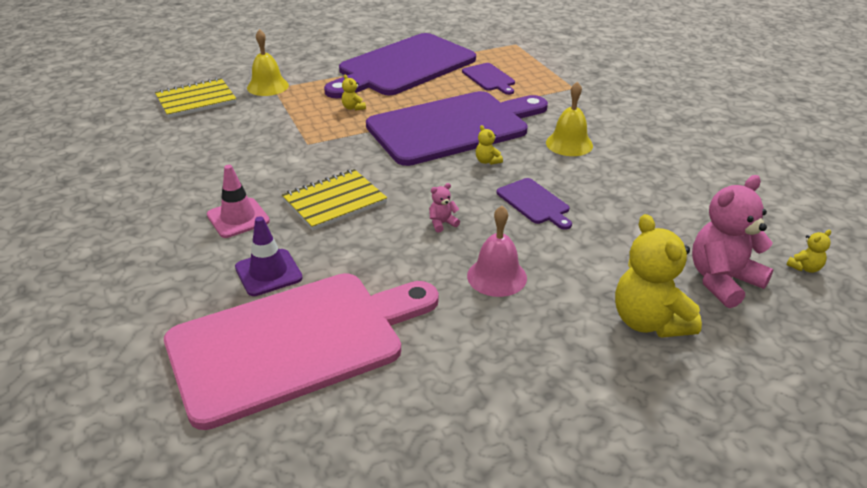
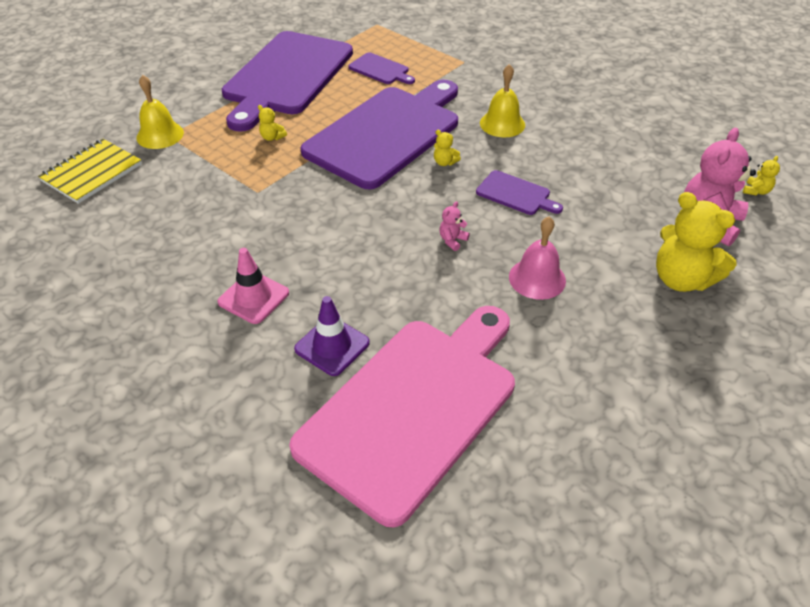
camera: 25 degrees left, 10 degrees up
yellow notebook [282,169,387,231] -> none

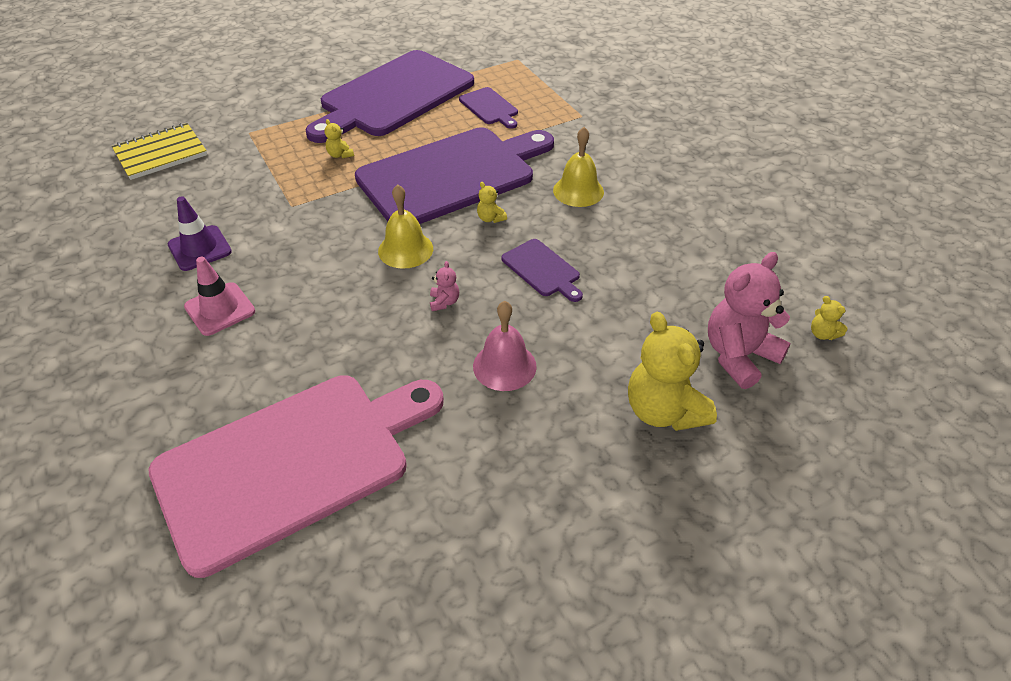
camera: 20 degrees right, 0 degrees up
yellow bell [136,75,184,149] -> yellow bell moved to [378,184,433,269]
purple traffic cone [294,296,370,376] -> purple traffic cone moved to [168,196,232,271]
pink teddy bear [439,201,470,251] -> pink teddy bear turned 120 degrees clockwise [430,261,459,311]
yellow teddy bear [743,156,780,196] -> yellow teddy bear turned 90 degrees clockwise [811,296,847,340]

